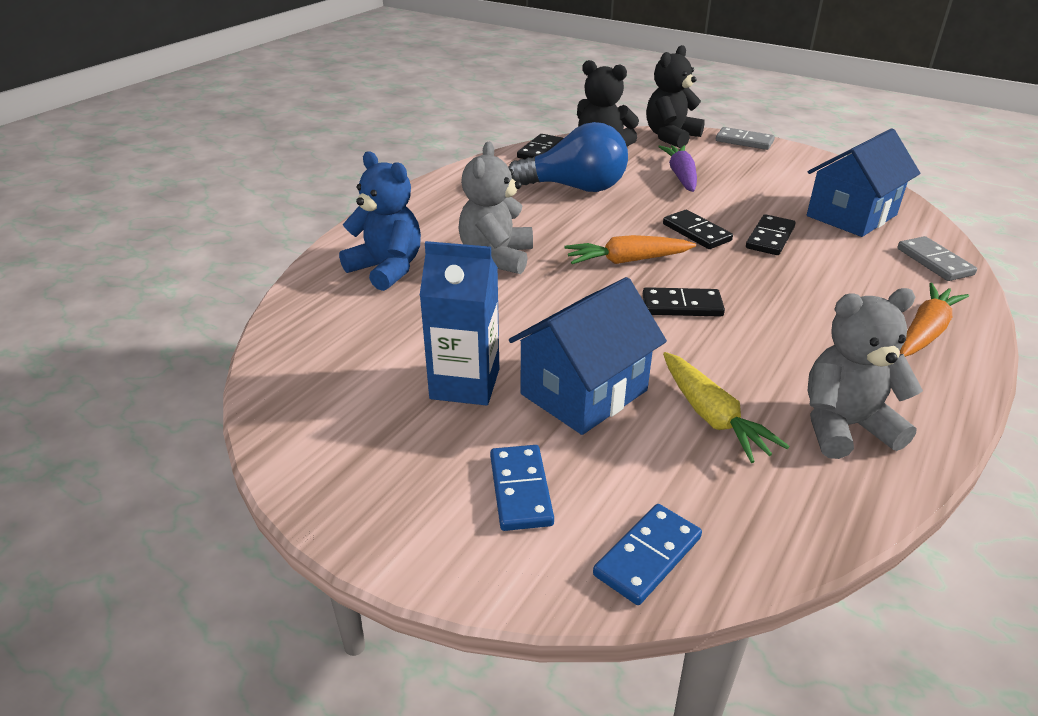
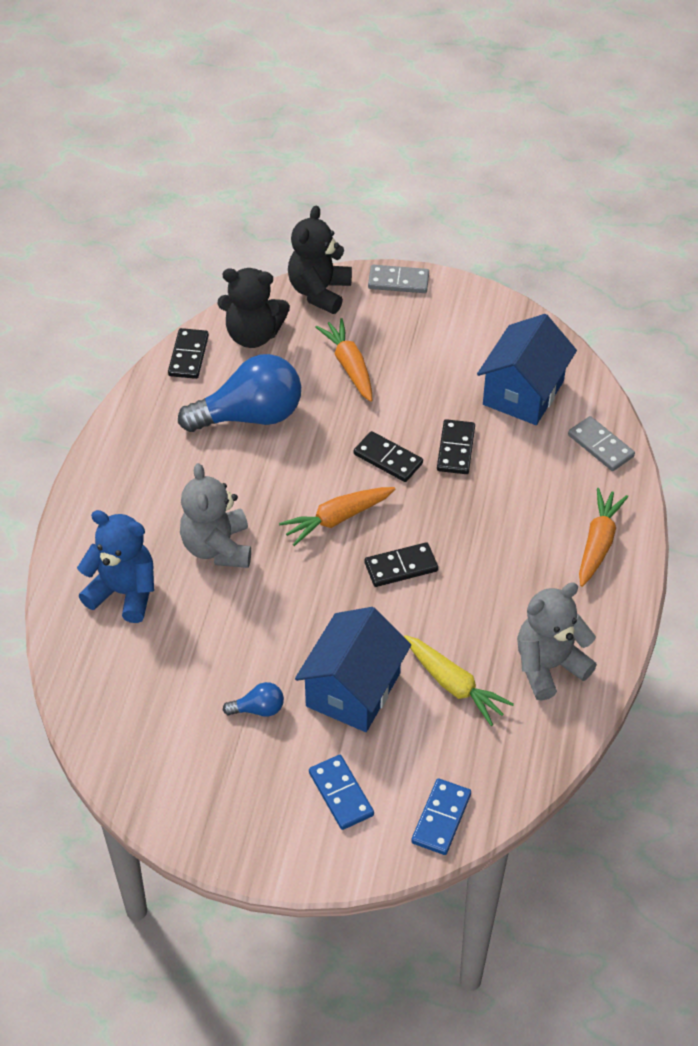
camera: 20 degrees left, 15 degrees up
blue carton [419,241,499,406] -> blue light bulb [223,682,284,717]
purple carrot [658,145,697,192] -> orange carrot [315,318,372,402]

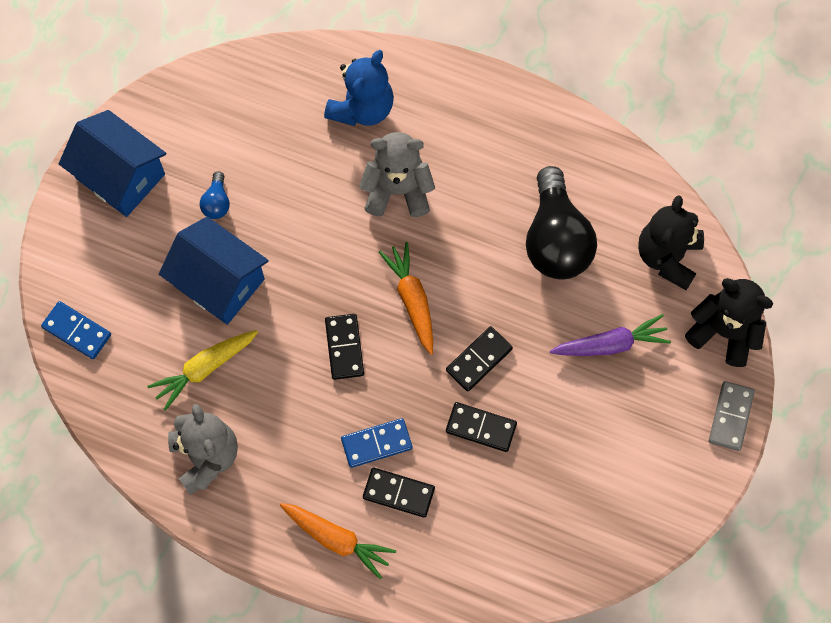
camera: 100 degrees right, 20 degrees up
black domino [168,328,209,379] -> black domino moved to [363,468,435,518]
blue light bulb [178,354,301,432] -> black light bulb [526,166,597,280]
blue domino [309,755,374,830] -> blue domino moved to [341,418,413,468]
orange carrot [315,318,372,402] -> purple carrot [550,314,671,356]
blue house [477,314,577,425] -> blue house moved to [59,110,166,217]
grey domino [568,416,635,471] -> none

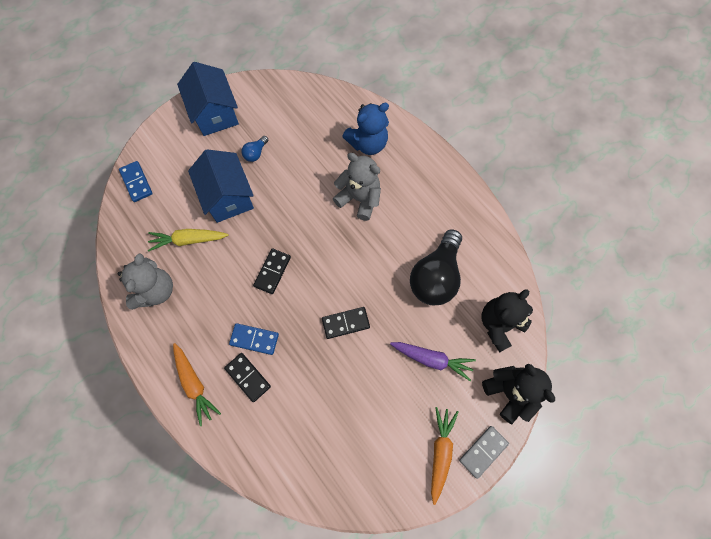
camera: 30 degrees right, 0 degrees up
orange carrot [379,242,433,355] -> orange carrot moved to [431,407,459,505]
black domino [446,402,517,452] -> none

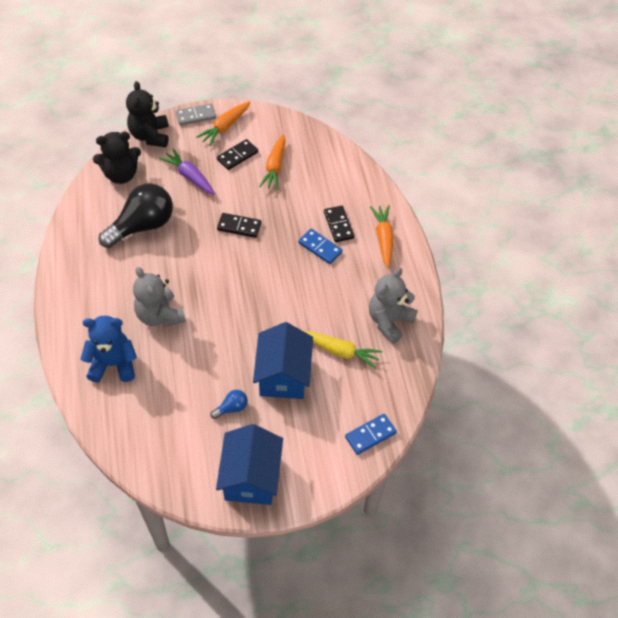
camera: 155 degrees left, 15 degrees down
blue domino [119,161,153,202] -> blue domino turned 60 degrees clockwise [345,414,397,455]
black domino [253,248,291,294] -> black domino moved to [217,139,258,170]
none -> orange carrot [259,134,285,190]

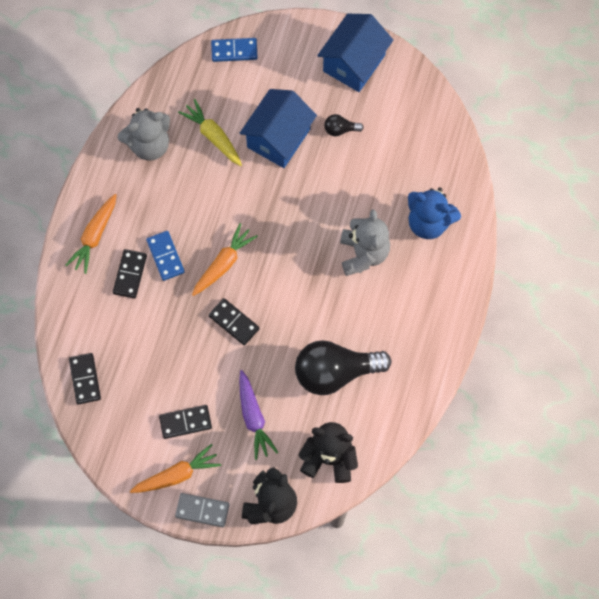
camera: 150 degrees left, 15 degrees up
blue light bulb [210,390,248,419] -> black light bulb [324,114,364,136]
orange carrot [259,134,285,190] -> orange carrot moved to [192,223,258,296]
none -> black domino [69,353,101,404]

